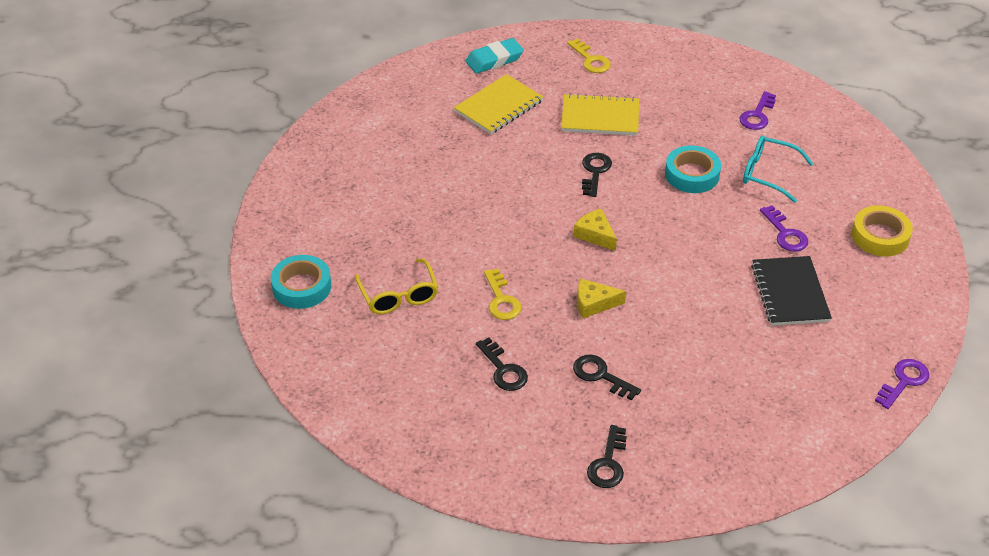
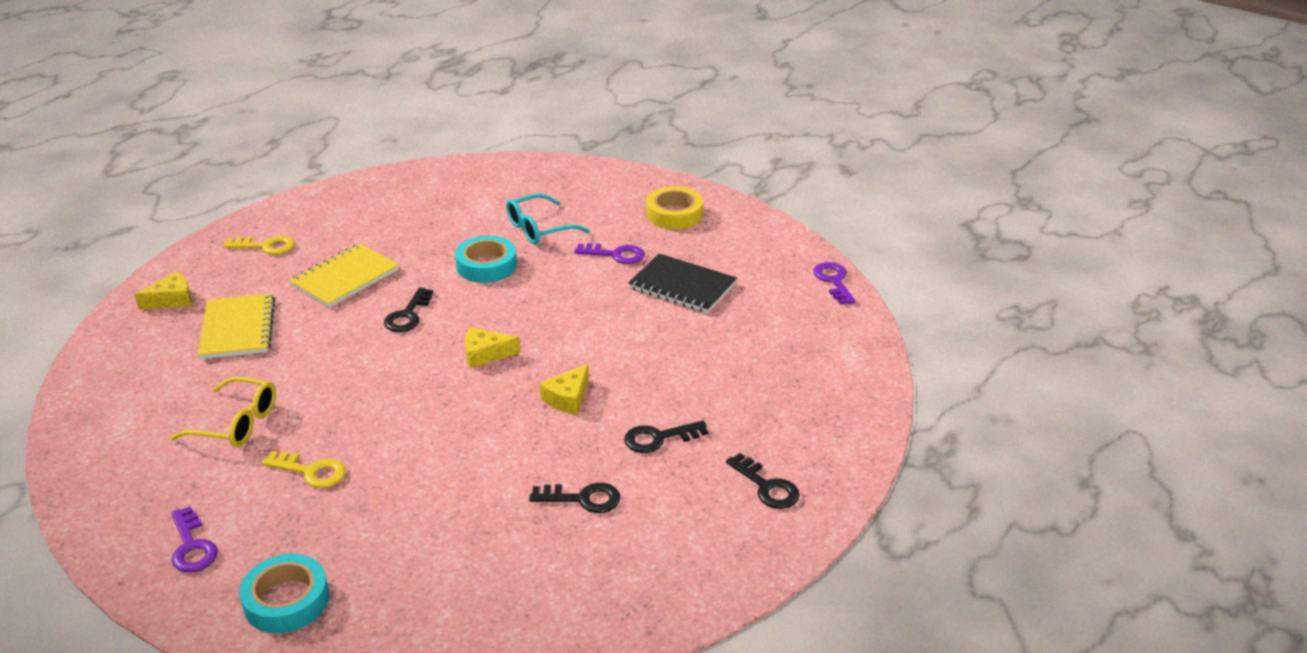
camera: 55 degrees left, 10 degrees down
yellow glasses [355,258,438,314] -> yellow glasses moved to [170,376,276,447]
turquoise eraser [466,38,524,74] -> yellow cheese [134,271,192,310]
yellow key [484,269,521,320] -> yellow key moved to [262,451,346,488]
black key [582,153,612,197] -> black key turned 120 degrees counterclockwise [384,287,433,332]
purple key [740,91,776,130] -> purple key moved to [171,506,218,573]

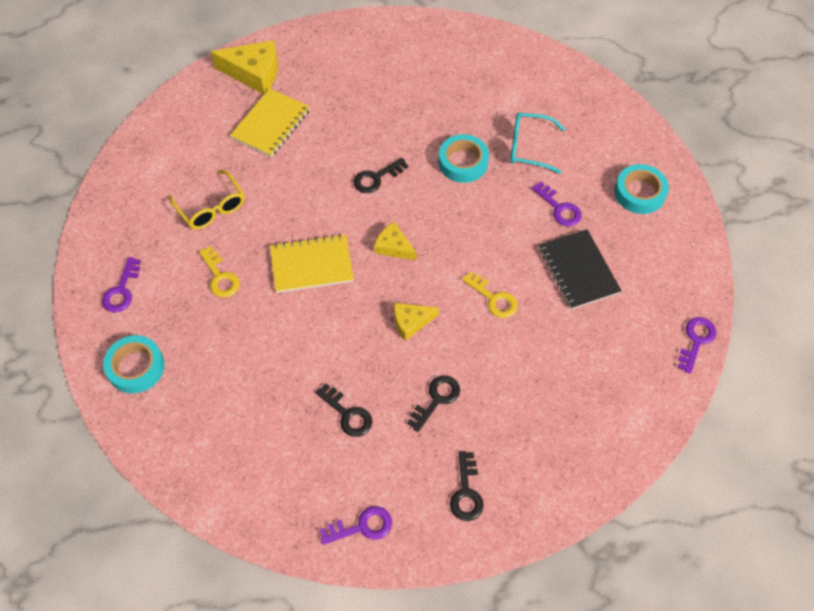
camera: 40 degrees right, 25 degrees up
yellow cheese [134,271,192,310] -> yellow cheese [211,40,278,94], size x1.69
yellow key [223,236,295,255] -> yellow key moved to [462,271,518,318]
yellow notebook [289,244,399,308] -> yellow notebook moved to [270,234,354,293]
black key [624,420,708,453] -> black key turned 105 degrees clockwise [407,375,460,432]
yellow tape [646,187,703,229] -> turquoise tape [614,164,669,214]
none -> purple key [320,506,392,545]

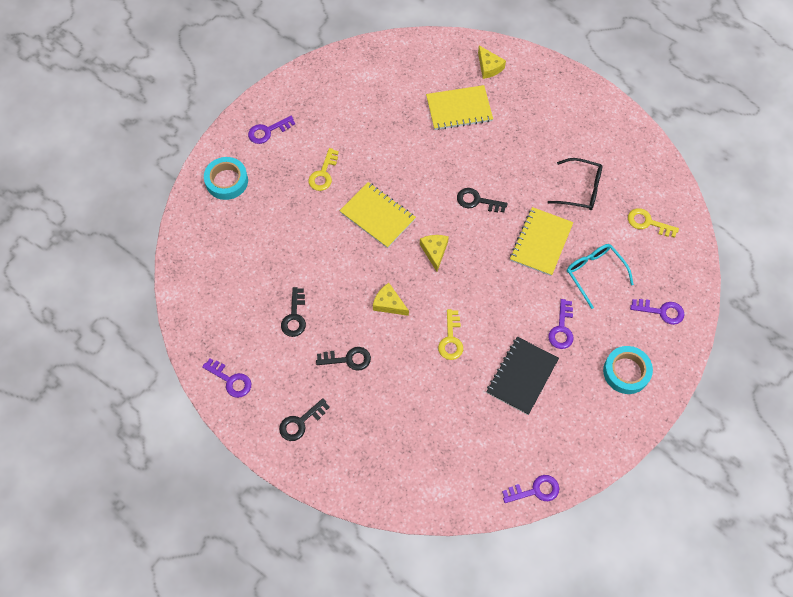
camera: 50 degrees right, 5 degrees up
yellow glasses [169,170,244,229] -> none
yellow cheese [211,40,278,94] -> yellow cheese [478,46,506,79], size x0.59
turquoise tape [439,134,489,183] -> yellow notebook [510,207,573,276]
none -> black glasses [548,158,602,210]
none -> yellow key [628,208,679,238]
none -> purple key [630,299,684,325]

